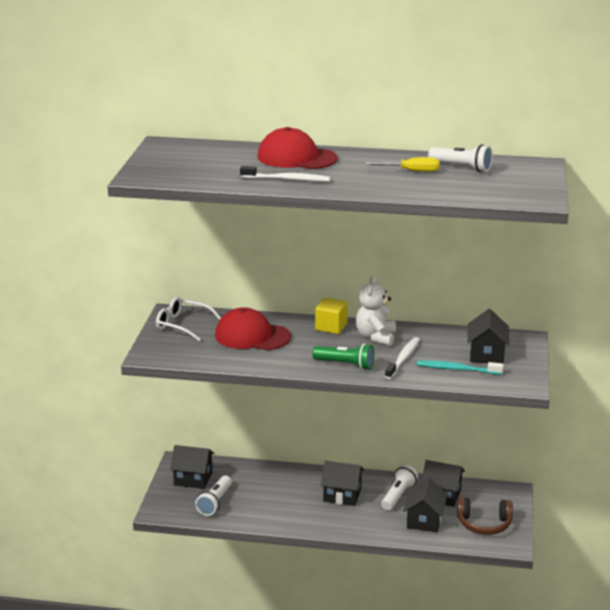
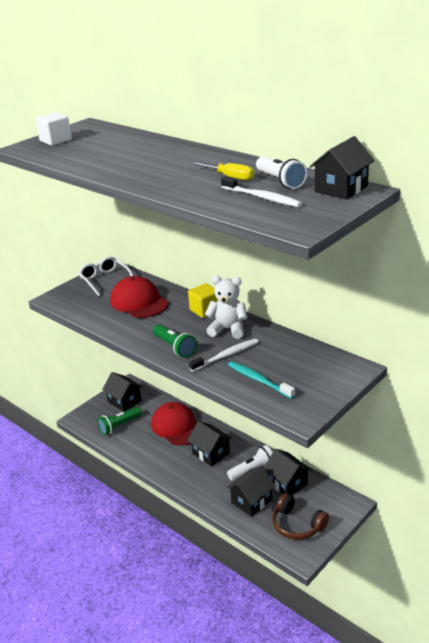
camera: 35 degrees right, 5 degrees up
white flashlight [195,476,232,516] -> green flashlight [97,407,142,435]
white toothbrush [240,166,330,182] -> white toothbrush moved to [221,176,302,207]
red cap [258,127,338,169] -> red cap moved to [151,402,197,446]
white teddy bear [356,276,396,346] -> white teddy bear turned 60 degrees clockwise [205,276,248,339]
black house [467,309,509,364] -> black house moved to [309,136,375,200]
none -> white cube [36,112,72,146]

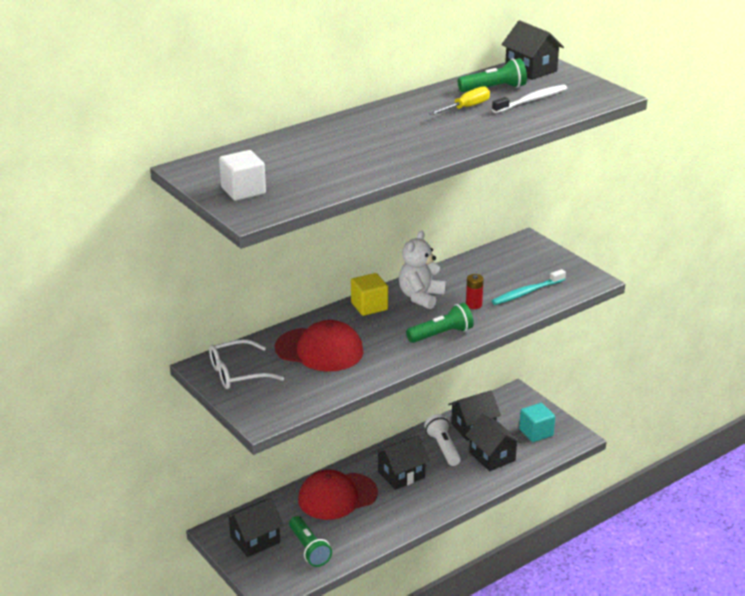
camera: 80 degrees left, 0 degrees up
red cap [110,276,169,318] -> red cap turned 135 degrees counterclockwise [275,320,363,372]
white toothbrush [189,339,259,372] -> red battery [466,274,484,309]
white flashlight [256,156,307,189] -> green flashlight [458,58,527,92]
brown headphones [272,493,329,540] -> turquoise cube [519,403,555,442]

